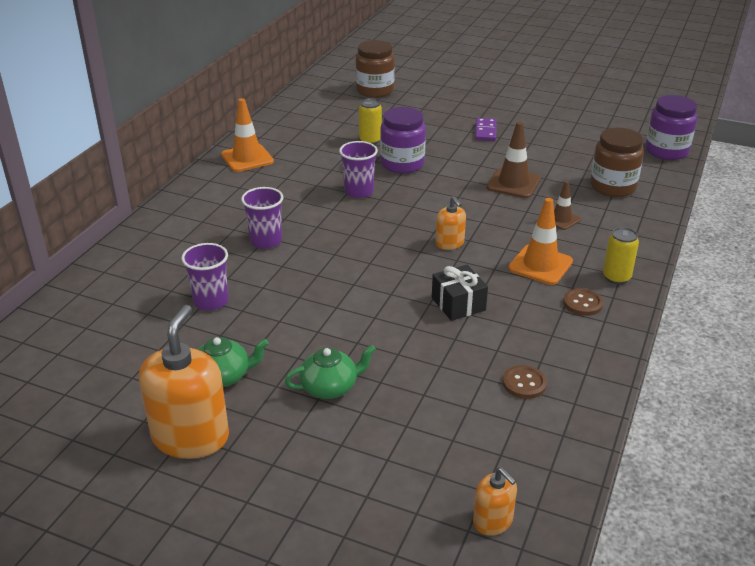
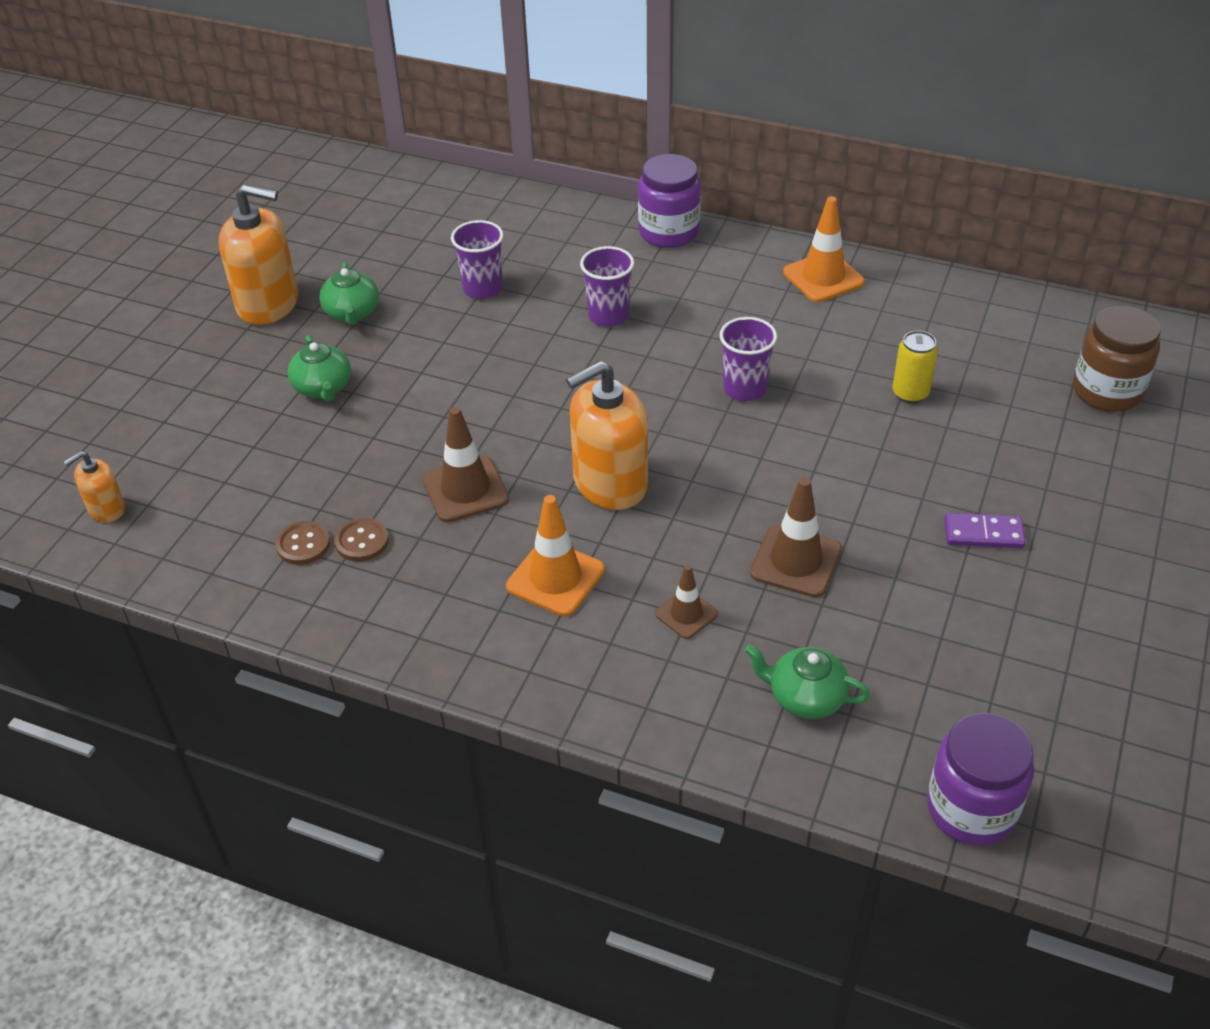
camera: 90 degrees right, 10 degrees up
purple jar [380,107,426,174] -> purple jar moved to [638,154,701,248]
black gift [432,265,488,321] -> brown traffic cone [422,407,509,522]
orange soap dispenser [435,196,466,250] -> orange soap dispenser [566,361,648,510], size x1.98
brown button [563,288,603,316] -> brown button moved to [334,518,389,561]
brown jar [590,128,644,197] -> green teapot [745,645,870,719]
yellow can [603,227,639,284] -> none

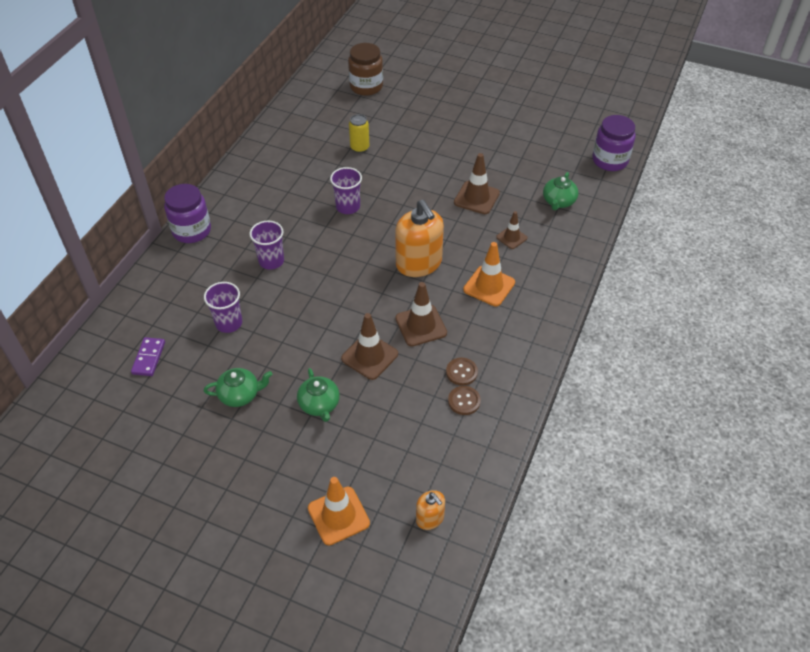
camera: 90 degrees left, 5 degrees up
orange soap dispenser [218,184,298,325] -> none
green teapot [287,335,351,402] -> green teapot turned 90 degrees clockwise [297,368,340,422]
orange traffic cone [783,196,865,302] -> orange traffic cone moved to [308,477,370,545]
purple domino [944,513,1026,548] -> purple domino moved to [131,337,165,376]
none -> brown traffic cone [341,313,398,380]

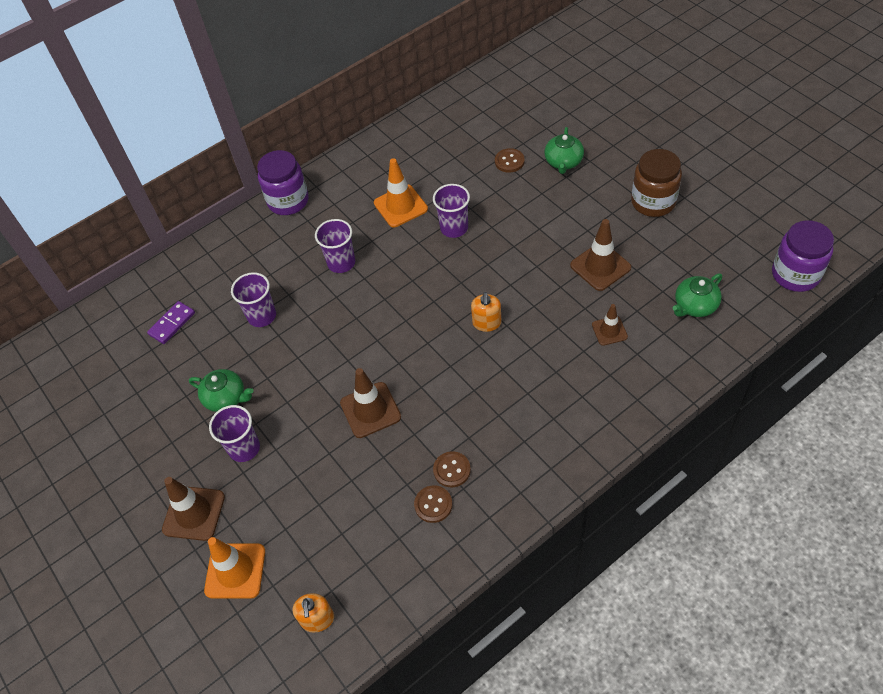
camera: 35 degrees right, 5 degrees up
green teapot [297,368,340,422] -> green teapot moved to [544,127,584,174]
brown jar [348,43,383,96] -> brown jar moved to [631,149,682,217]
yellow can [349,114,369,153] -> brown button [495,148,525,173]
orange soap dispenser [395,200,444,277] -> orange soap dispenser [471,292,501,332], size x0.51
brown traffic cone [395,282,447,346] -> brown traffic cone moved to [162,477,225,541]
orange traffic cone [463,242,515,306] -> orange traffic cone moved to [374,158,428,227]
none -> purple cup [209,405,260,462]

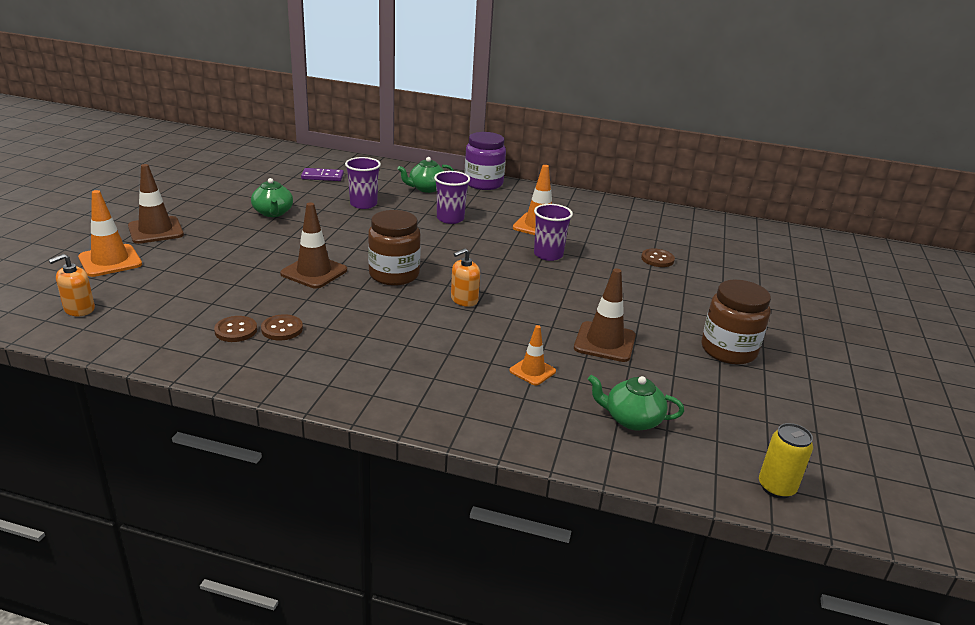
camera: 45 degrees right, 25 degrees down
purple cup [209,405,260,462] -> none
green teapot [544,127,584,174] -> green teapot moved to [397,157,454,193]
brown traffic cone [592,304,628,346] -> orange traffic cone [510,325,556,386]
purple jar [772,220,834,292] -> yellow can [759,423,813,499]
none -> brown jar [368,210,421,286]

